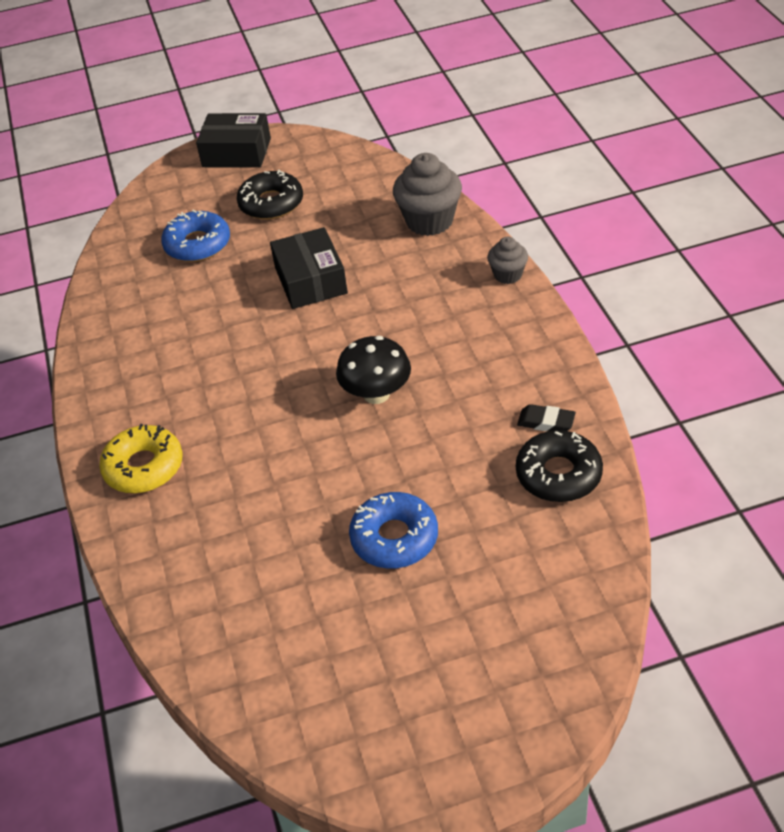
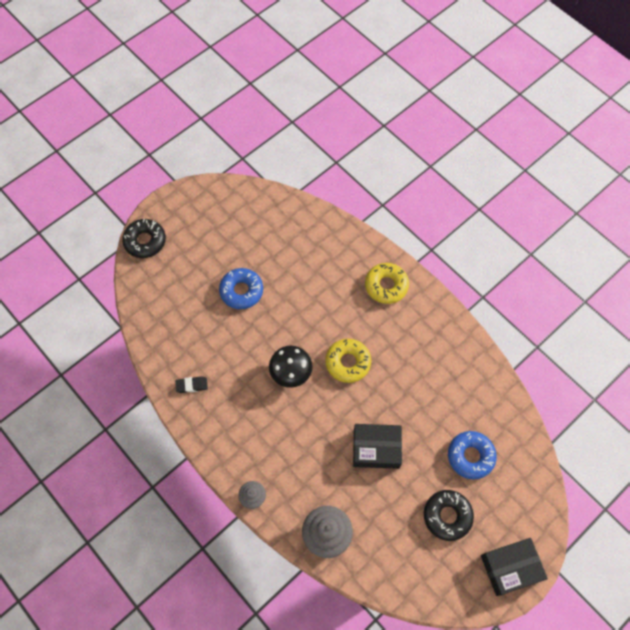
camera: 150 degrees right, 20 degrees up
black box [270,227,348,309] -> black box turned 45 degrees counterclockwise [353,424,402,469]
black donut [516,430,603,502] -> black donut moved to [122,219,166,258]
none -> yellow donut [325,339,371,383]

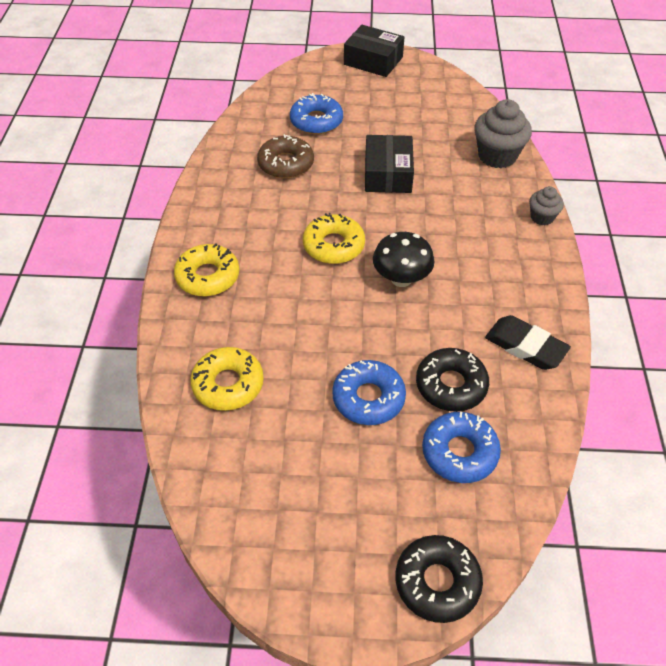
camera: 135 degrees left, 15 degrees down
black eraser [175,376,208,393] -> black eraser [485,315,571,370], size x1.67
black box [353,424,402,469] -> black box turned 45 degrees clockwise [365,135,414,193]
black donut [424,490,474,541] -> black donut moved to [416,348,489,412]
none -> yellow donut [190,347,264,411]
none -> brown donut [257,134,314,179]
none -> blue donut [422,412,501,483]

